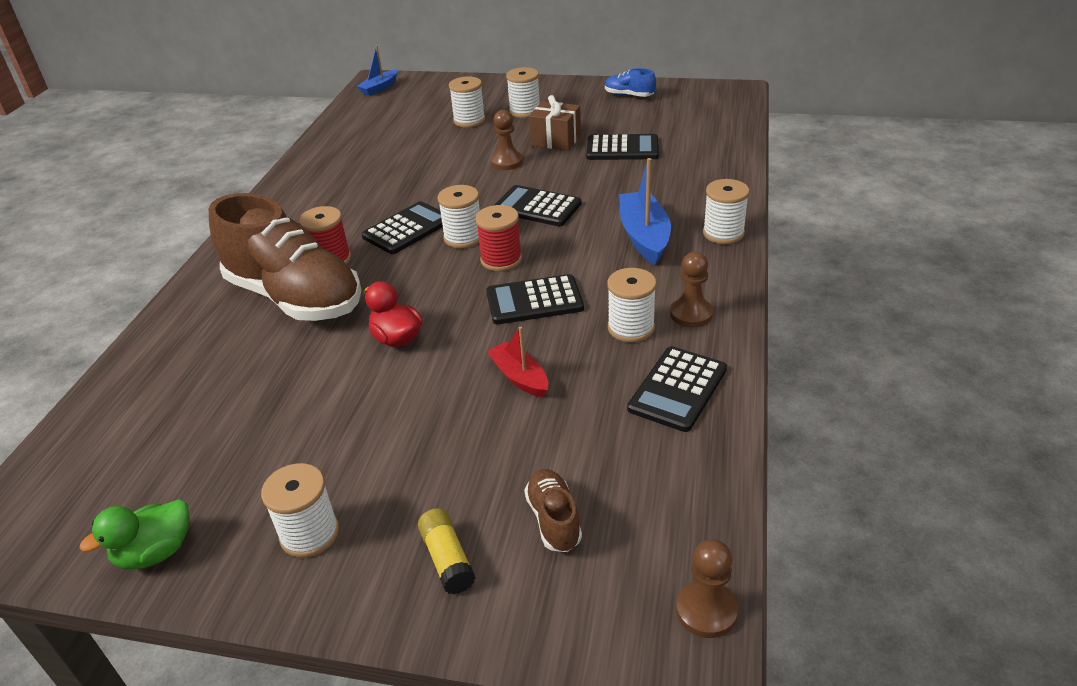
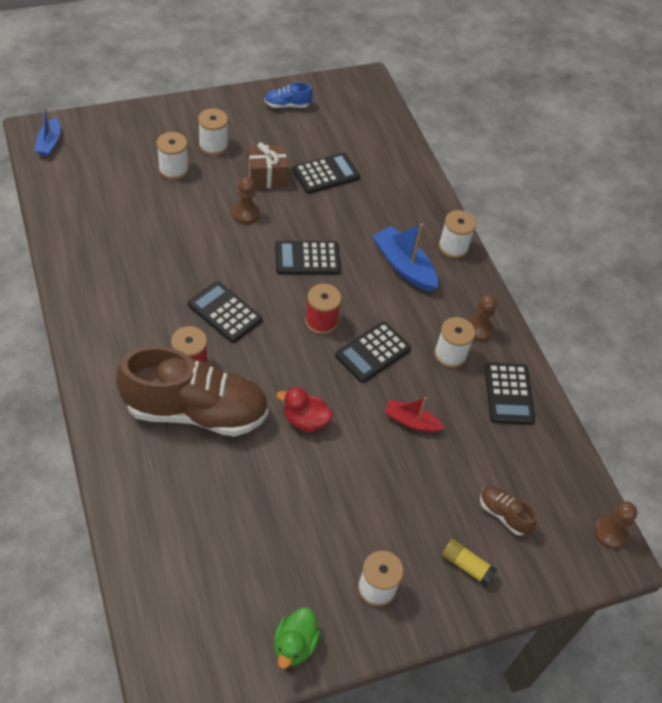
camera: 40 degrees left, 15 degrees up
black calculator [362,201,443,254] -> black calculator turned 60 degrees counterclockwise [188,281,262,343]
white spool [437,185,480,248] -> none

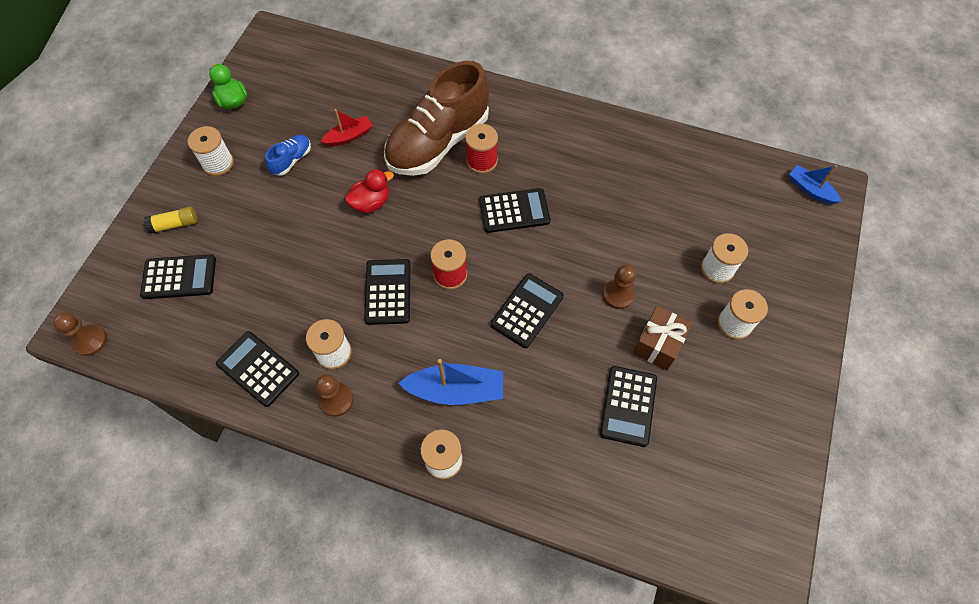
camera: 135 degrees right, 10 degrees up
blue shoe [264,82,313,108] -> blue shoe moved to [265,135,311,176]
red boat [385,397,444,432] -> red boat moved to [321,109,373,146]
brown shoe [480,486,536,536] -> black calculator [140,254,216,299]

